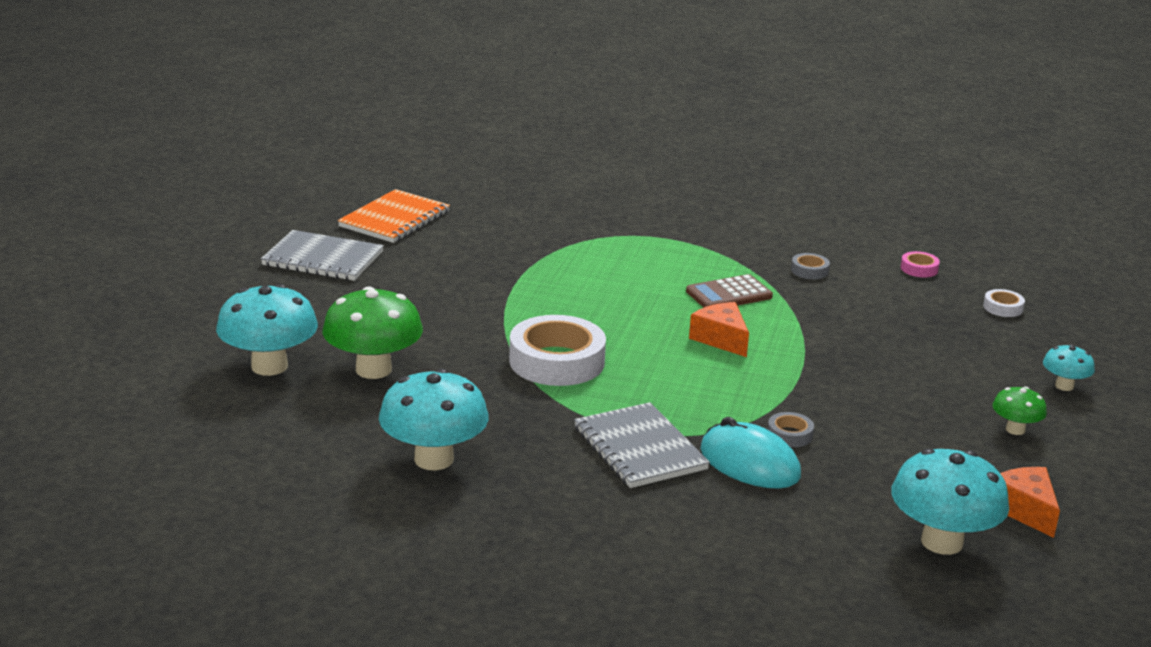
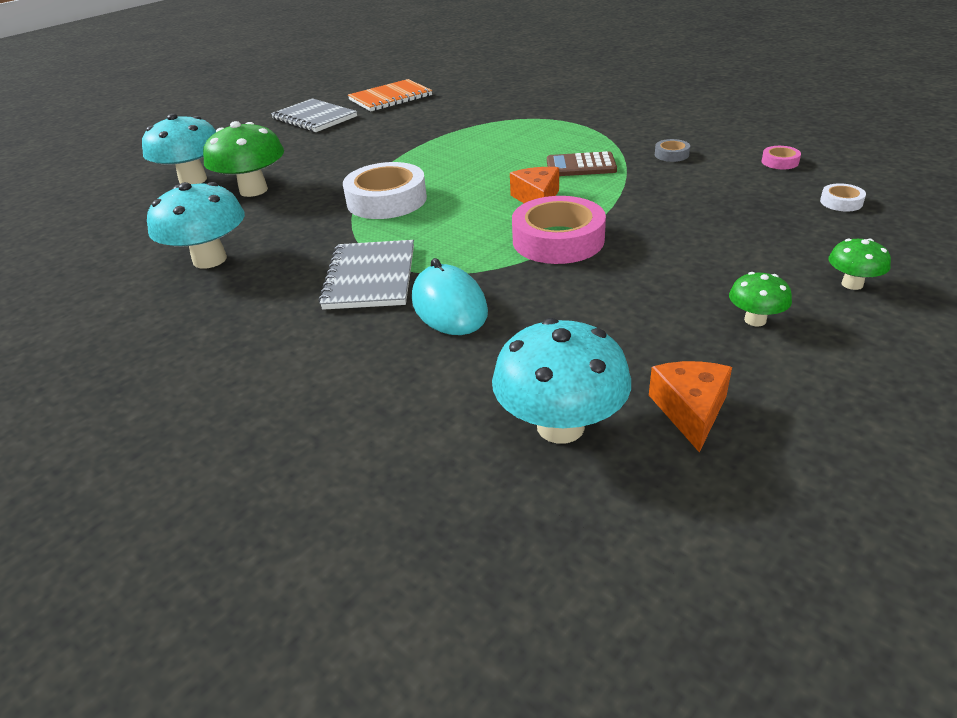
camera: 30 degrees right, 10 degrees up
grey tape [768,412,814,447] -> none
turquoise mushroom [1043,344,1095,391] -> green mushroom [828,238,891,290]
none -> pink tape [512,196,606,264]

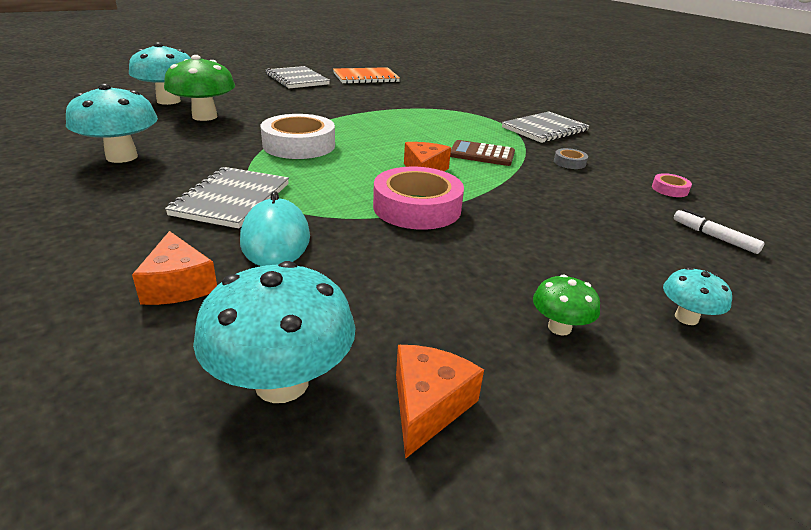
camera: 10 degrees right, 5 degrees down
white tape [820,183,866,211] -> white marker [674,209,765,254]
green mushroom [828,238,891,290] -> turquoise mushroom [663,267,732,325]
none -> orange cheese [132,231,217,305]
none -> grey notebook [502,112,589,143]

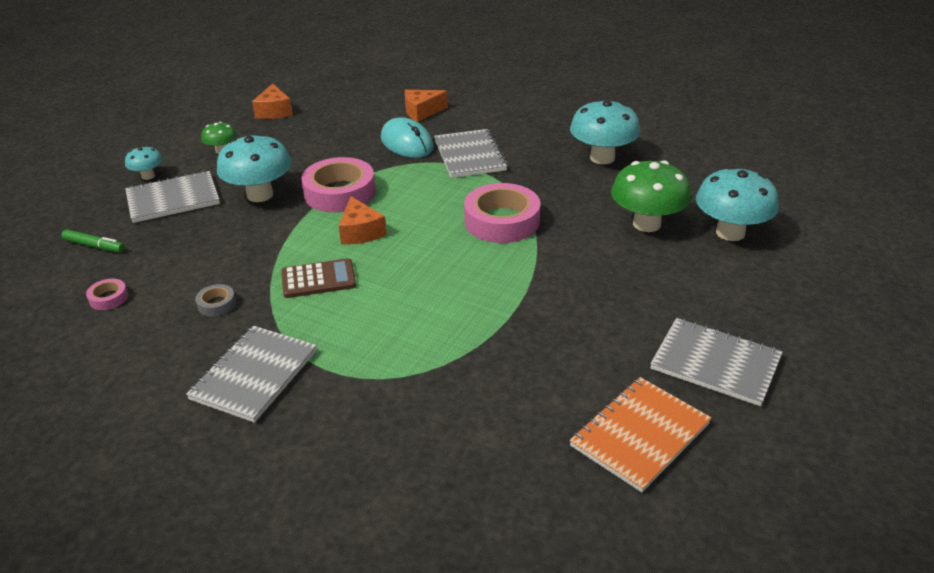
camera: 155 degrees right, 5 degrees up
orange cheese [132,231,217,305] -> orange cheese turned 60 degrees counterclockwise [405,90,448,122]
turquoise mushroom [193,261,356,403] -> turquoise mushroom moved to [217,133,292,202]
white tape [261,114,335,159] -> pink tape [464,183,540,243]
white marker [674,209,765,254] -> green marker [61,230,125,252]
none -> grey notebook [125,171,220,223]

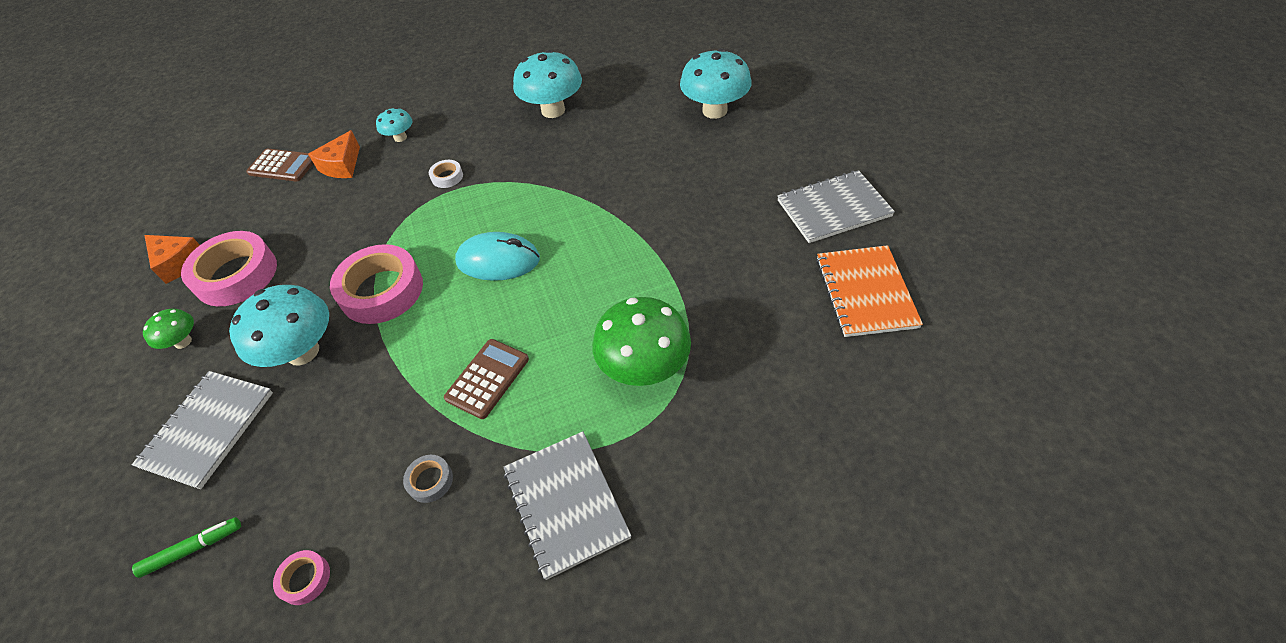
camera: 45 degrees left, 15 degrees up
turquoise mushroom [125,146,163,180] -> turquoise mushroom moved to [376,107,412,142]
orange cheese [339,197,387,244] -> none
turquoise mouse [381,117,434,158] -> turquoise mouse moved to [455,232,540,281]
grey notebook [434,129,508,178] -> white tape [429,160,463,188]
pink tape [464,183,540,243] -> pink tape moved to [181,231,277,306]
green mushroom [611,160,691,232] -> green mushroom moved to [592,297,691,386]
none -> brown calculator [246,149,314,182]

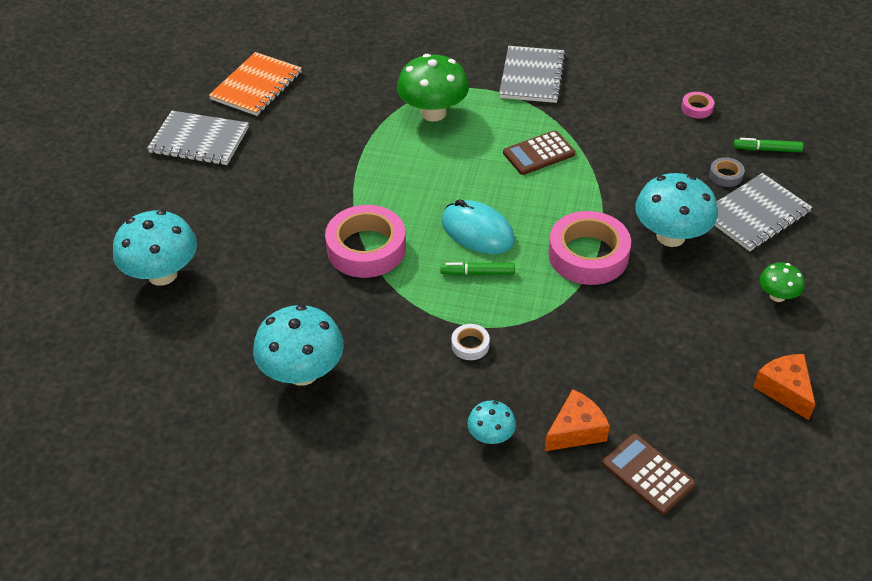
camera: 150 degrees left, 5 degrees down
pink tape [181,231,277,306] -> pink tape moved to [325,205,406,278]
grey tape [403,455,453,503] -> grey tape moved to [709,157,745,187]
none -> green marker [440,262,515,275]

